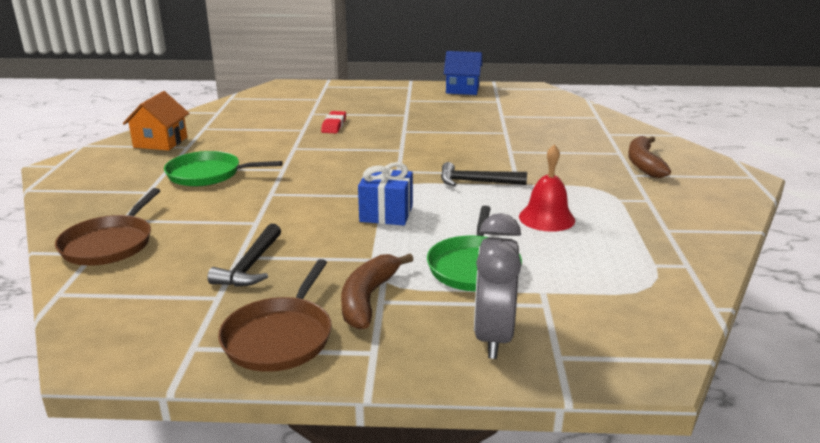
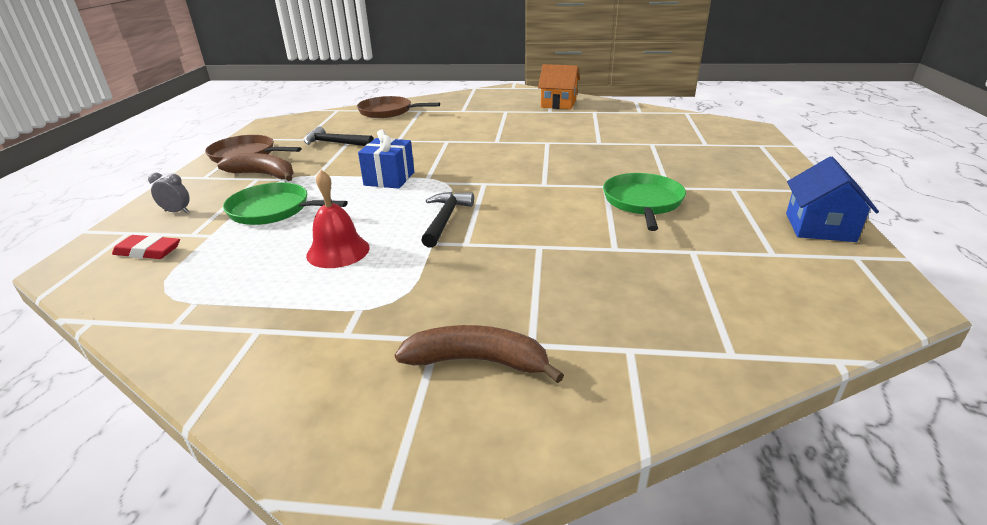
camera: 95 degrees right, 5 degrees up
green pan [164,151,283,186] -> green pan moved to [603,173,686,231]
red eraser [321,111,346,133] -> red eraser moved to [112,235,180,259]
grey clock [474,213,521,359] -> grey clock [148,173,190,213], size x0.47

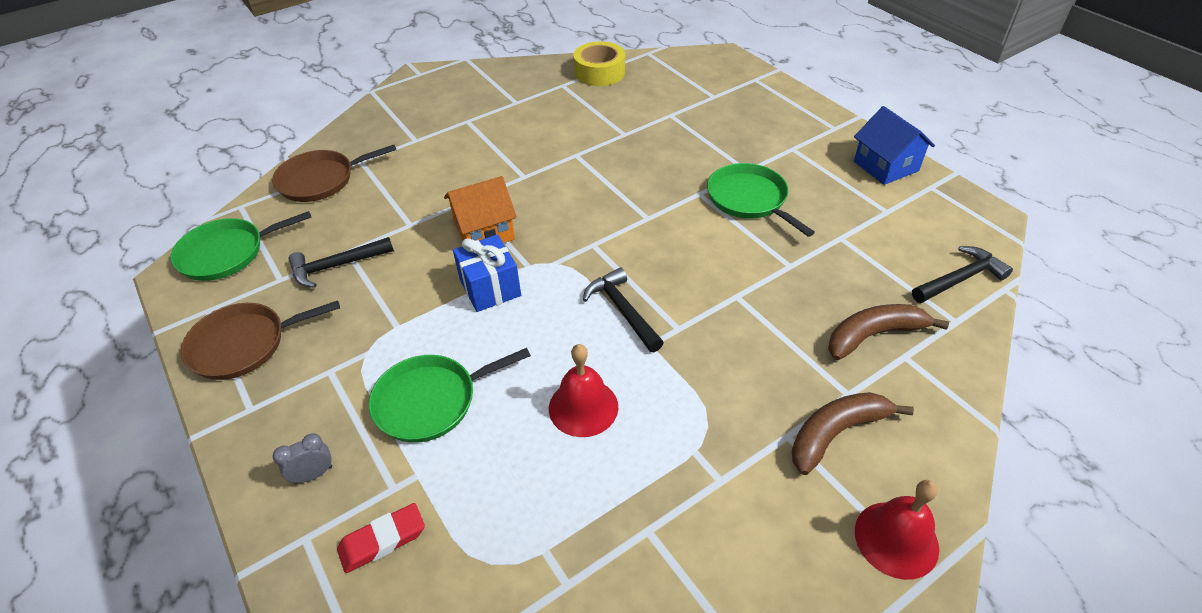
camera: 40 degrees left, 15 degrees up
brown banana [217,153,294,181] -> brown banana moved to [828,304,949,360]
orange house [538,64,580,109] -> orange house moved to [444,176,517,243]
none -> green pan [170,211,312,281]
none -> yellow tape [573,41,625,86]
none -> red bell [855,480,939,580]
none -> black hammer [912,246,1013,303]

